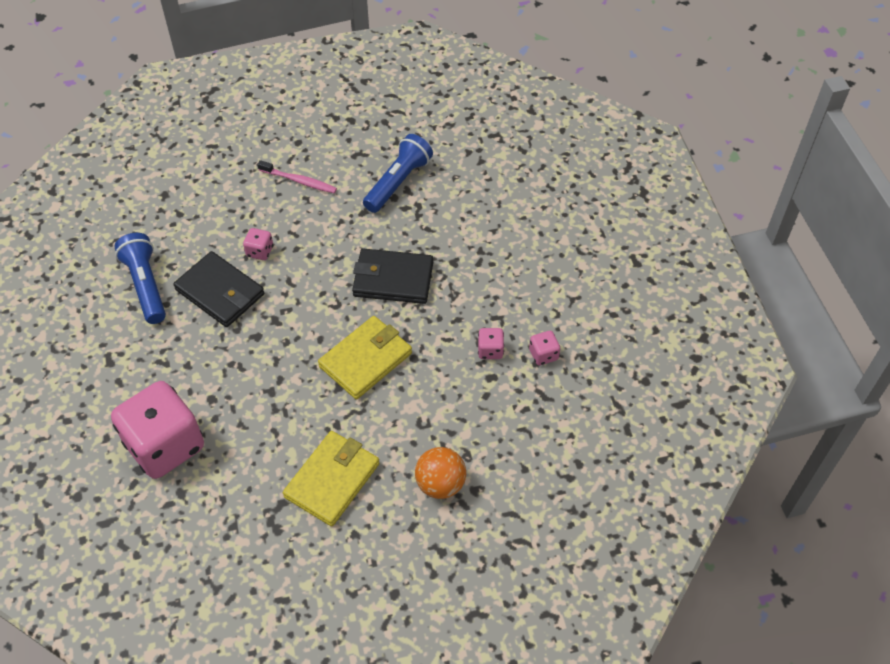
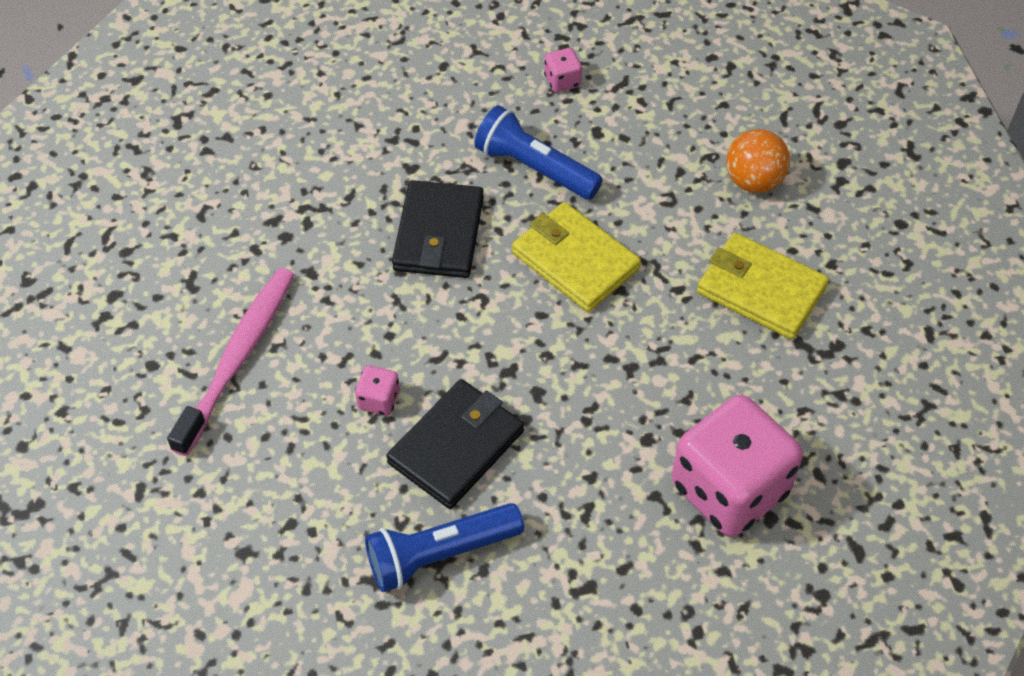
camera: 90 degrees left, 0 degrees up
pink toothbrush [257,160,337,194] -> pink toothbrush [167,268,295,456], size x1.69
blue flashlight [363,134,433,213] -> blue flashlight moved to [474,105,603,200]
pink dice [478,328,504,359] -> none

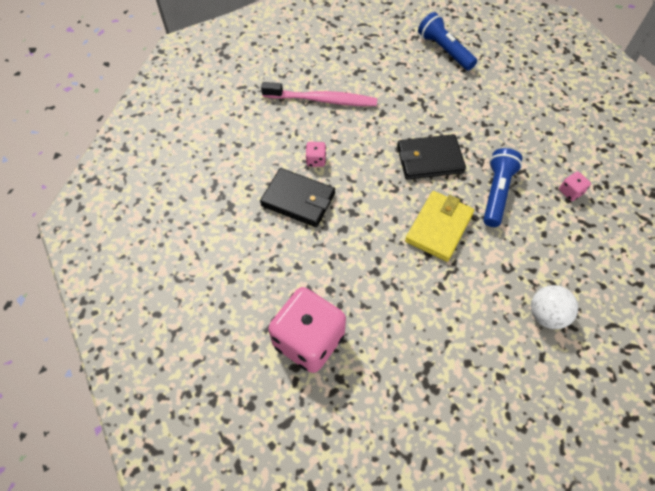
camera: 75 degrees right, 5 degrees up
blue flashlight [365,503,524,592] -> blue flashlight moved to [418,12,477,71]
yellow wallet [697,233,829,339] -> none
orange ball [726,129,790,193] -> white ball [531,285,579,329]

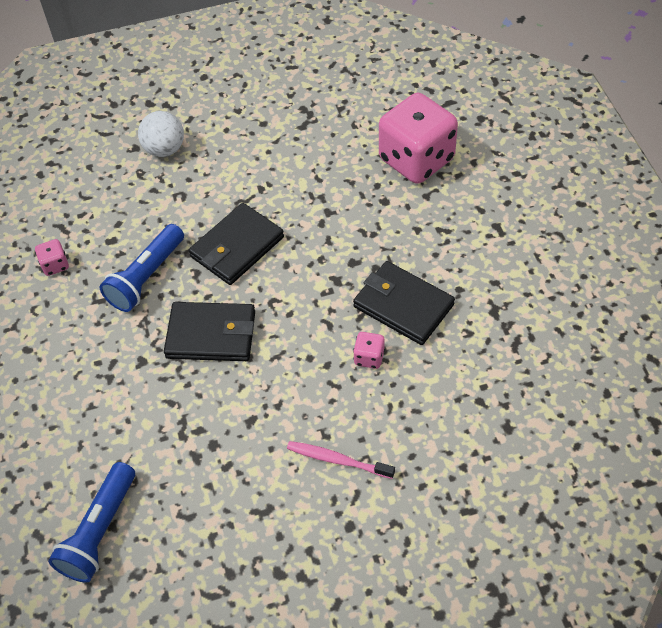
camera: 165 degrees left, 5 degrees down
pink toothbrush [261,82,377,106] -> pink toothbrush [287,441,395,479], size x0.59
yellow wallet [405,191,474,262] -> black wallet [189,203,284,285]
blue flashlight [418,12,477,71] -> blue flashlight turned 45 degrees clockwise [48,462,135,583]

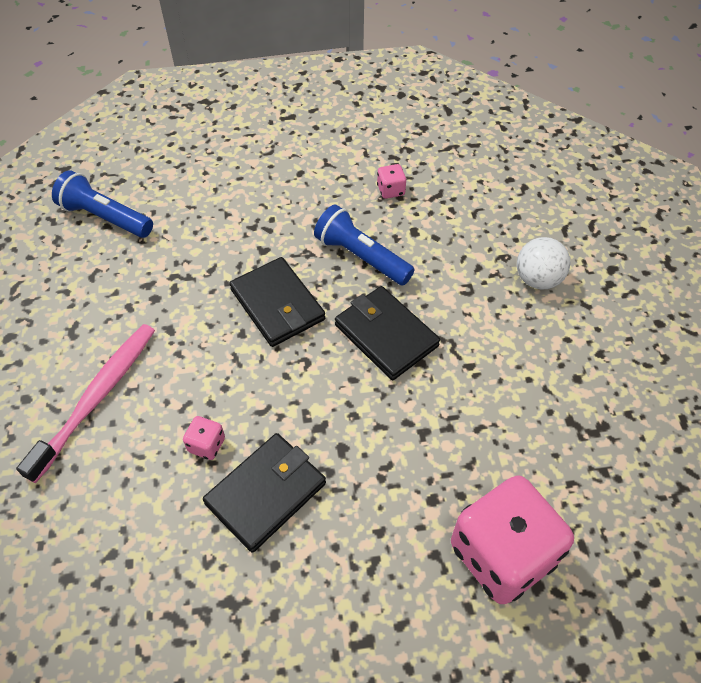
camera: 95 degrees right, 0 degrees up
black wallet [164,302,255,361] -> black wallet turned 45 degrees counterclockwise [229,257,325,347]
pink toothbrush [287,441,395,479] -> pink toothbrush [16,324,155,483], size x1.69

